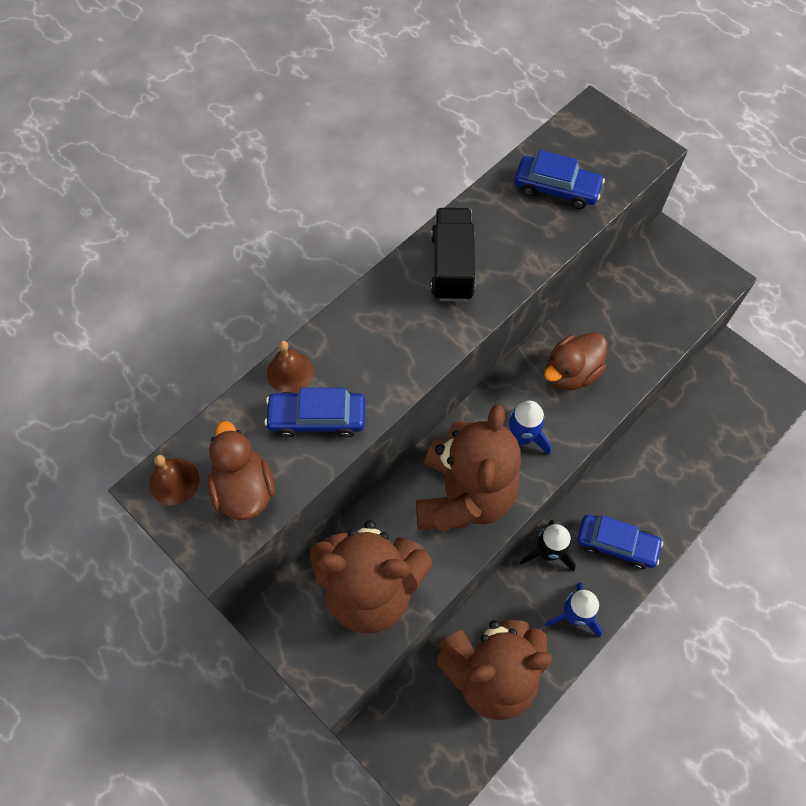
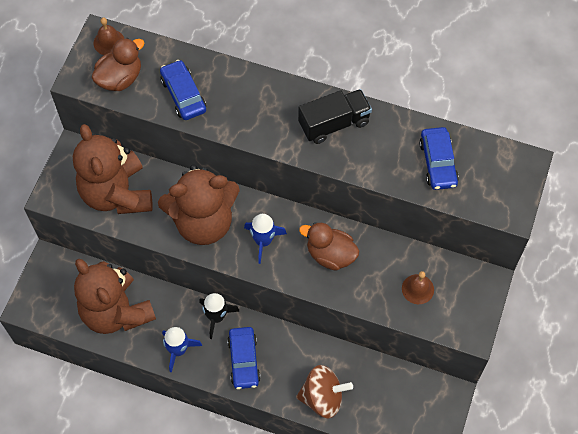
camera: 65 degrees right, 0 degrees up
brown bell [267,341,314,393] -> brown bell moved to [402,271,434,304]
none -> brown spinning top [296,365,353,419]

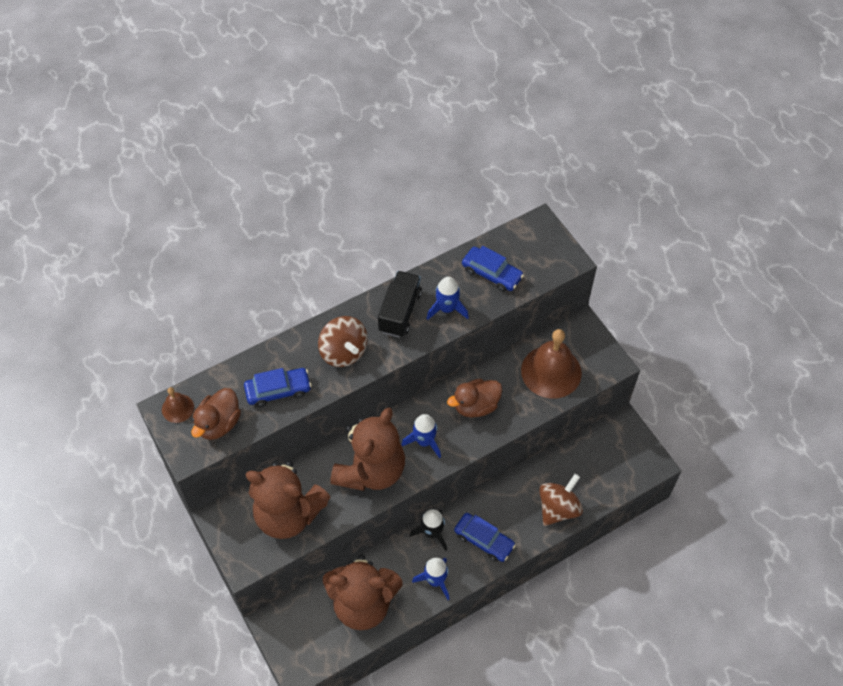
camera: 50 degrees left, 5 degrees down
brown duck [91,38,144,91] -> brown duck turned 150 degrees counterclockwise [191,388,241,440]
blue car [160,60,206,120] -> blue car turned 150 degrees clockwise [244,368,311,407]
brown bell [402,271,434,304] -> brown bell [521,329,582,399], size x2.05
none -> brown spinning top [318,316,368,367]
none -> blue rocket [427,277,469,320]

